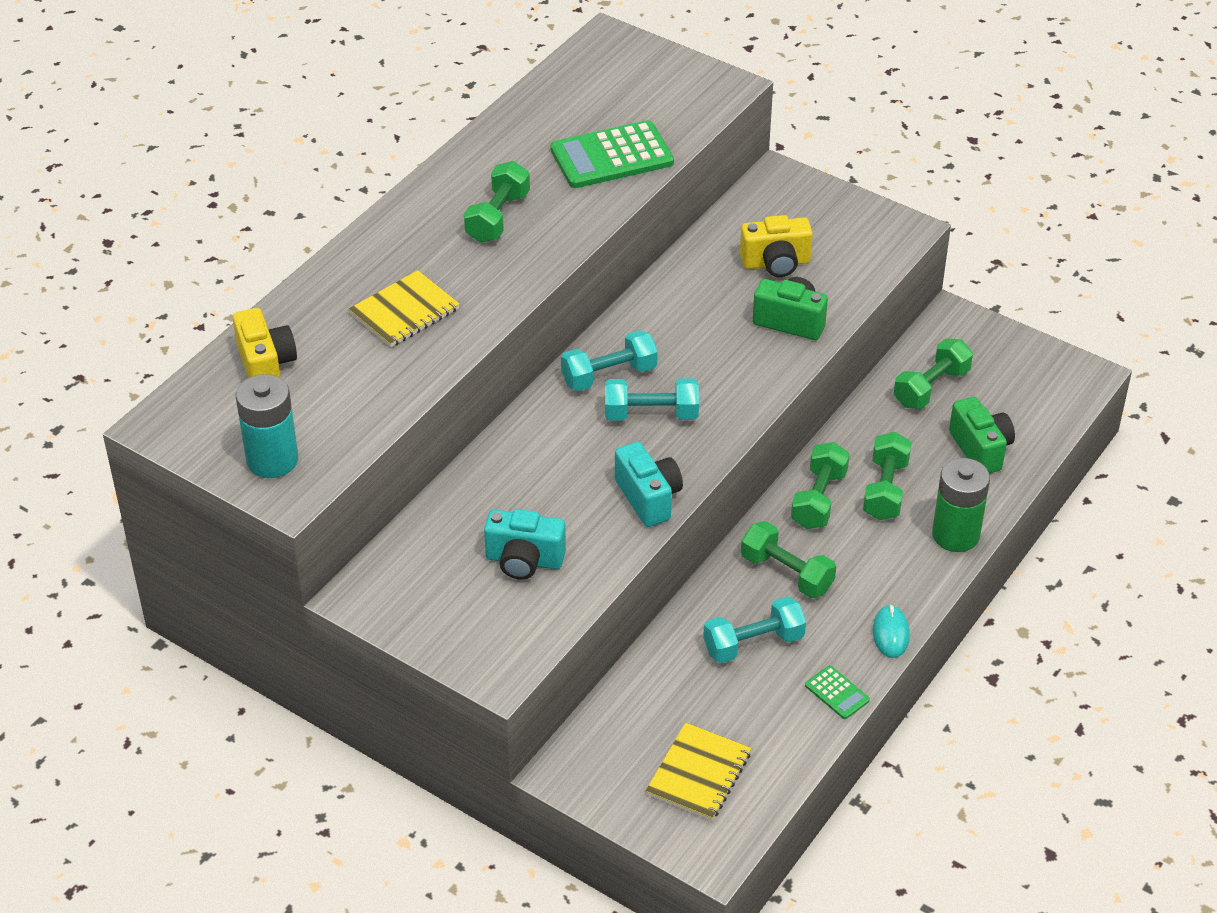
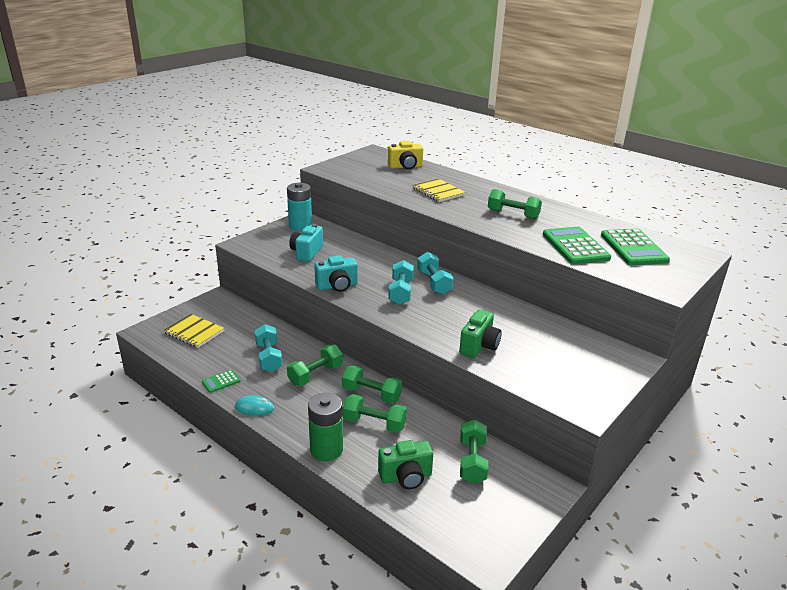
camera: 95 degrees right, 15 degrees down
turquoise battery [236,374,298,478] -> turquoise battery moved to [287,182,312,231]
yellow camera [740,215,813,277] -> none
green dumbbell [894,338,973,409] -> green dumbbell turned 45 degrees clockwise [460,419,488,484]
none -> green calculator [601,229,670,265]

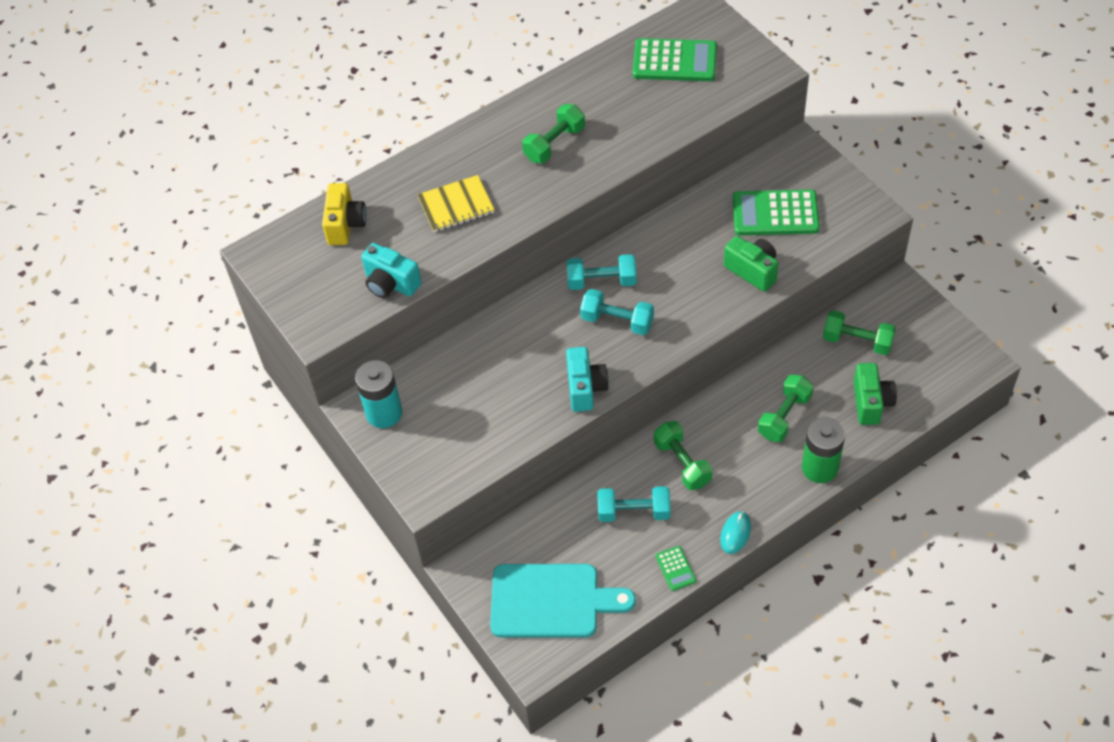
camera: 70 degrees left, 25 degrees up
yellow notebook [163,314,224,348] -> turquoise cutting board [490,564,636,638]
turquoise camera [289,224,323,262] -> turquoise camera moved to [361,243,421,298]
green dumbbell [342,365,402,404] -> none
green calculator [543,227,611,264] -> green calculator moved to [733,189,820,235]

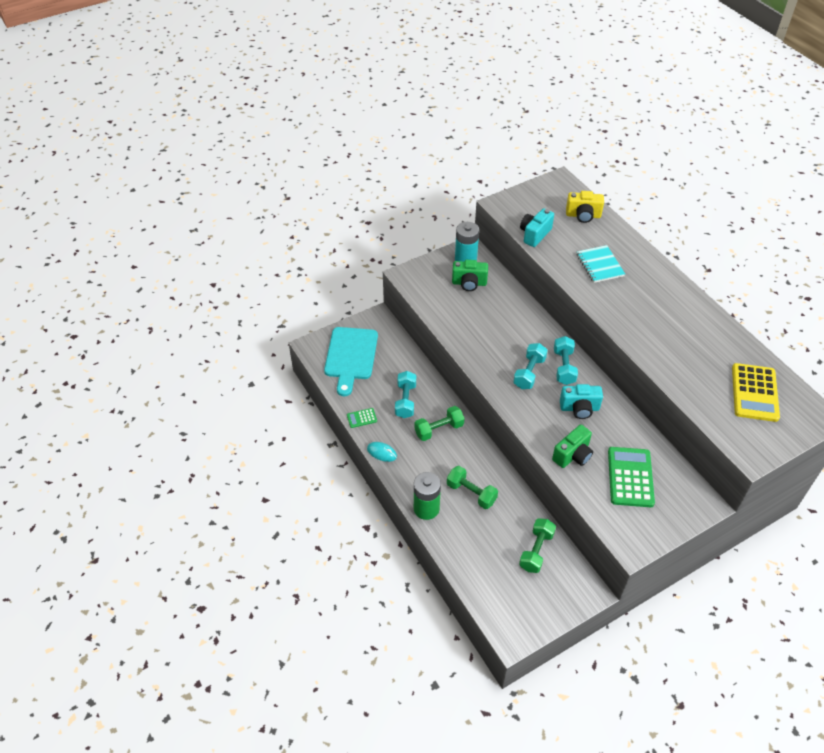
camera: 90 degrees right, 5 degrees down
yellow notebook [417,175,494,232] -> turquoise notebook [577,245,625,283]
green dumbbell [522,104,585,163] -> none
turquoise camera [566,347,609,412] -> turquoise camera moved to [560,384,603,419]
green calculator [633,38,717,81] -> yellow calculator [732,363,780,422]
green camera [853,363,897,425] -> green camera moved to [452,260,488,291]

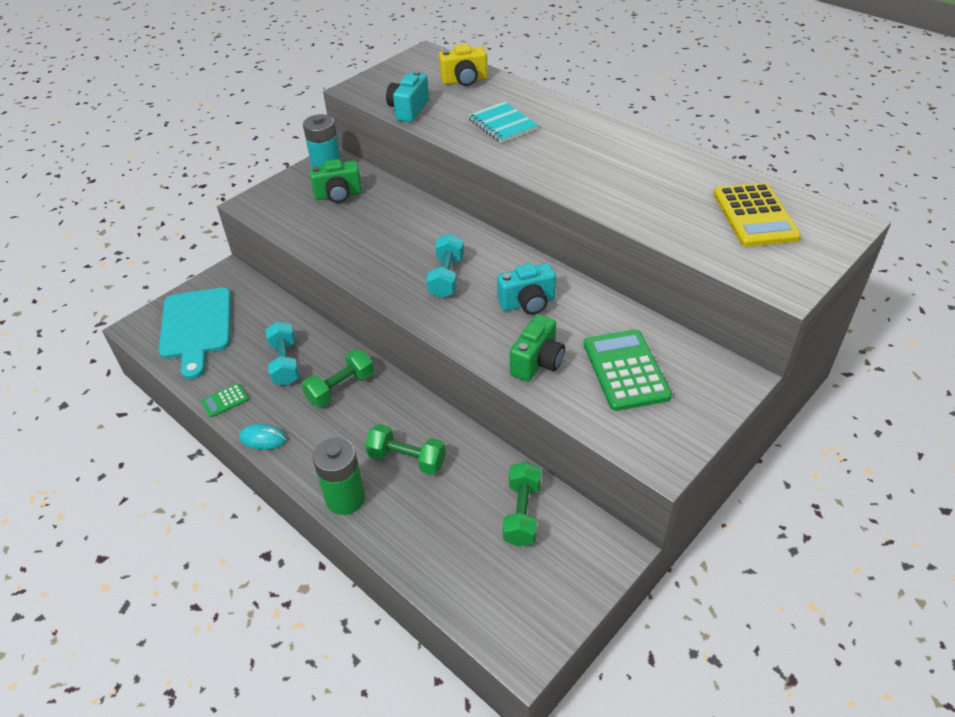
camera: 15 degrees left, 5 degrees down
turquoise dumbbell [554,336,578,385] -> none

